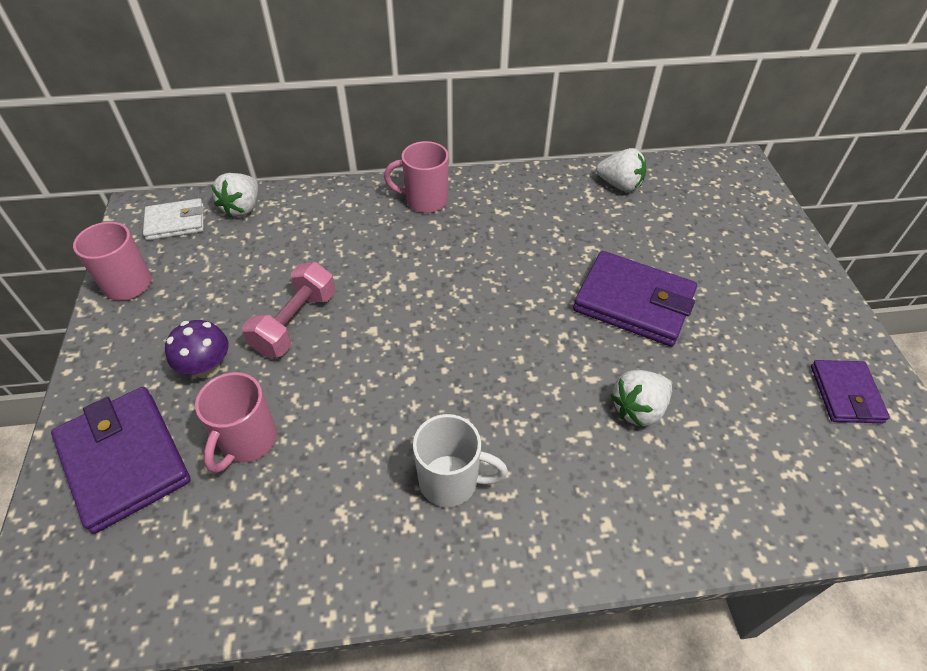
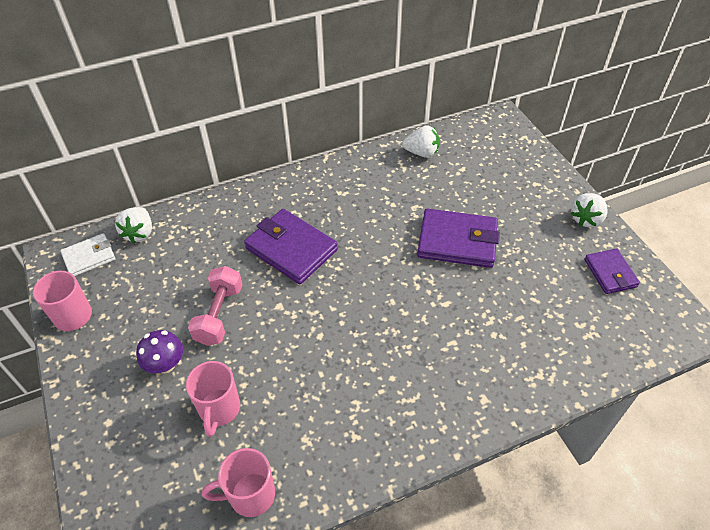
camera: 15 degrees left, 0 degrees up
purple wallet [51,387,191,534] -> purple wallet moved to [244,209,338,284]
pink mug [384,141,449,213] -> pink mug moved to [202,448,275,517]
white mug [413,414,508,507] -> none
white strawberry [611,370,672,426] -> white strawberry moved to [570,193,608,227]

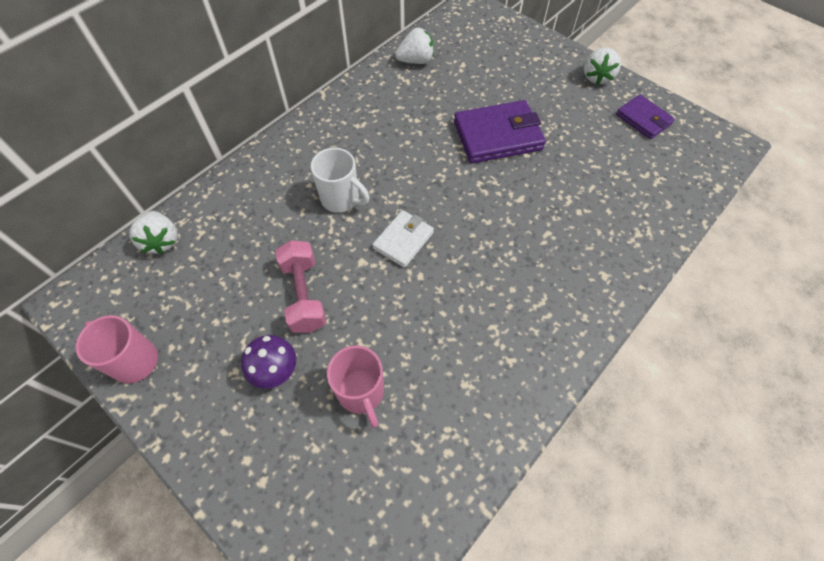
camera: 25 degrees left, 10 degrees up
white wallet [60,233,116,276] -> white wallet moved to [372,210,434,268]
pink mug [202,448,275,517] -> none
purple wallet [244,209,338,284] -> white mug [311,148,370,213]

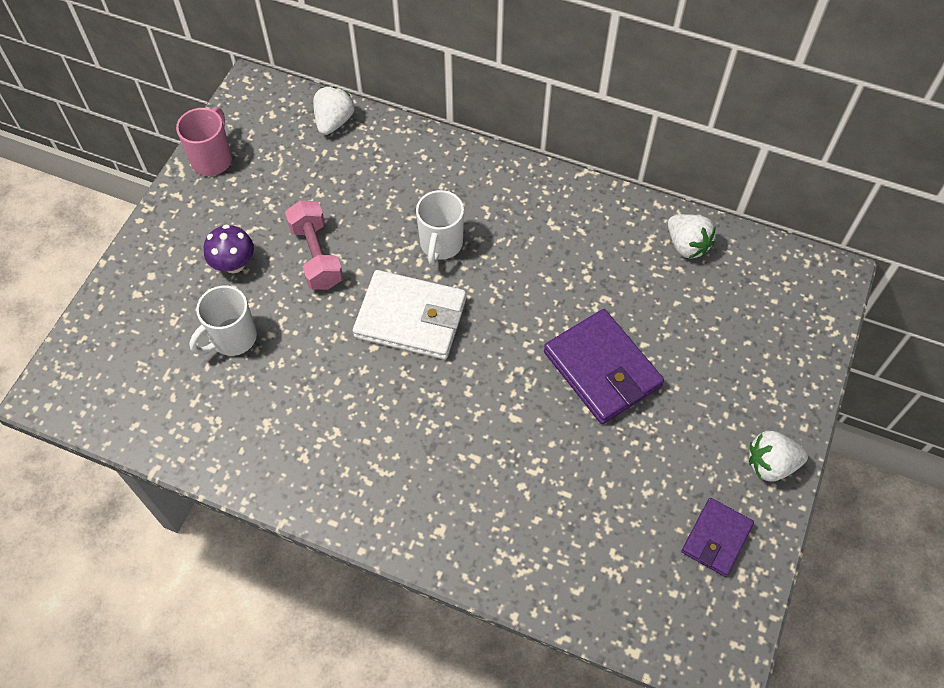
camera: 70 degrees right, 0 degrees up
white strawberry [130,211,178,254] -> white strawberry turned 150 degrees clockwise [313,86,354,135]
pink dumbbell [275,240,326,333] -> pink dumbbell turned 75 degrees counterclockwise [285,200,343,290]
pink mug [327,345,384,428] -> white mug [189,285,257,356]
white wallet [372,210,434,268] -> white wallet [353,270,466,360], size x1.68

